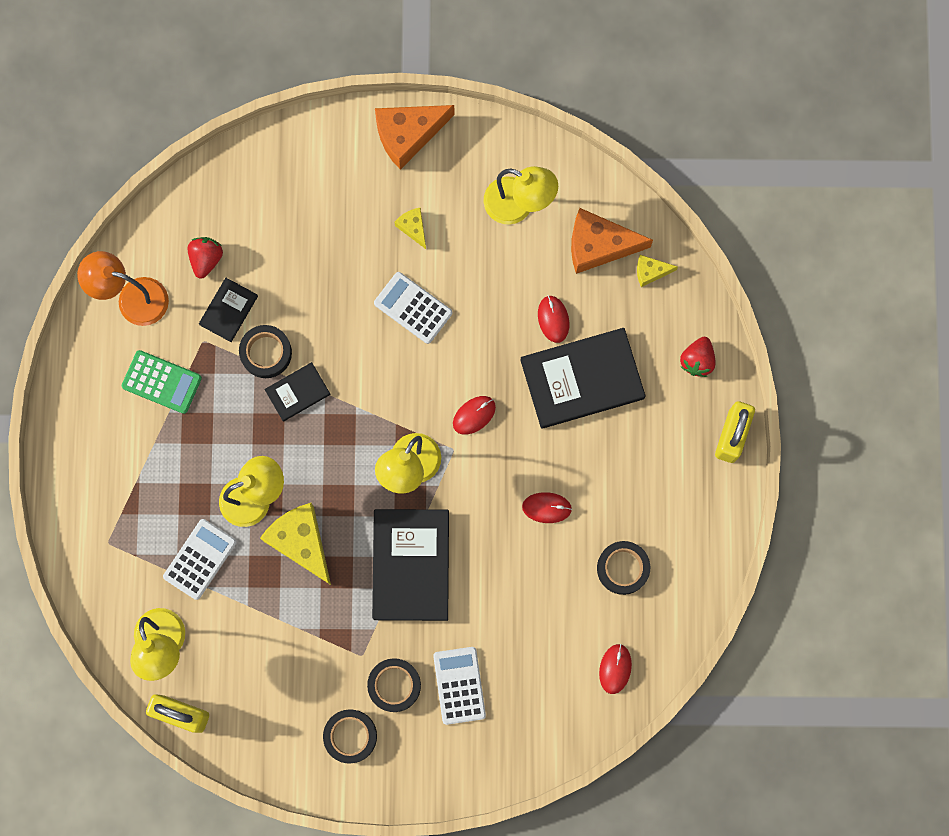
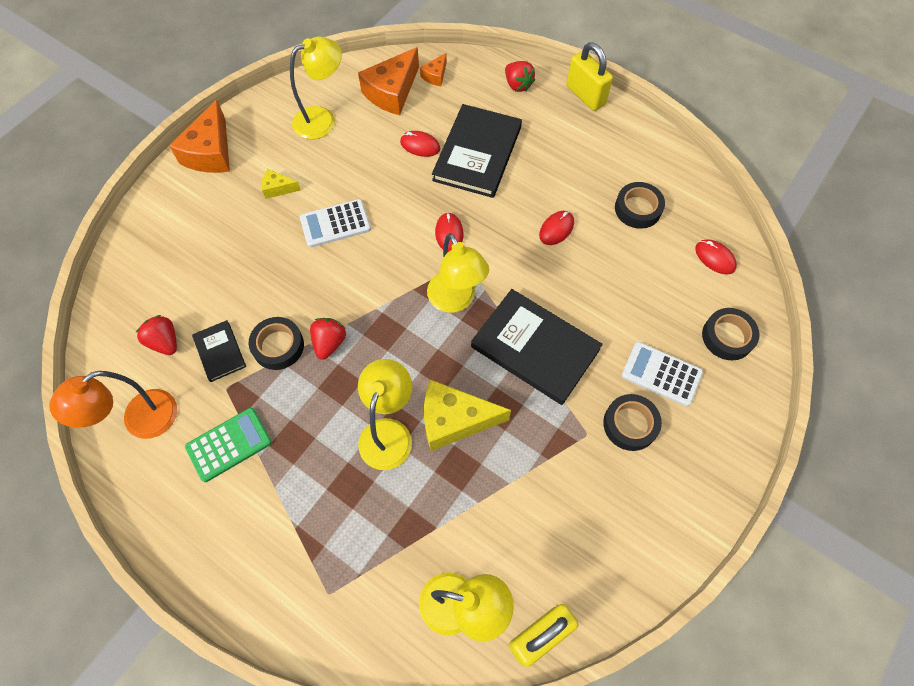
camera: 55 degrees left, 15 degrees down
white calculator [163,519,237,600] -> none
black book [264,362,330,422] -> red strawberry [310,318,346,360]
black tape [323,709,377,764] -> black tape moved to [702,308,760,360]
yellow cheese [637,255,678,287] -> orange cheese [420,53,447,86]

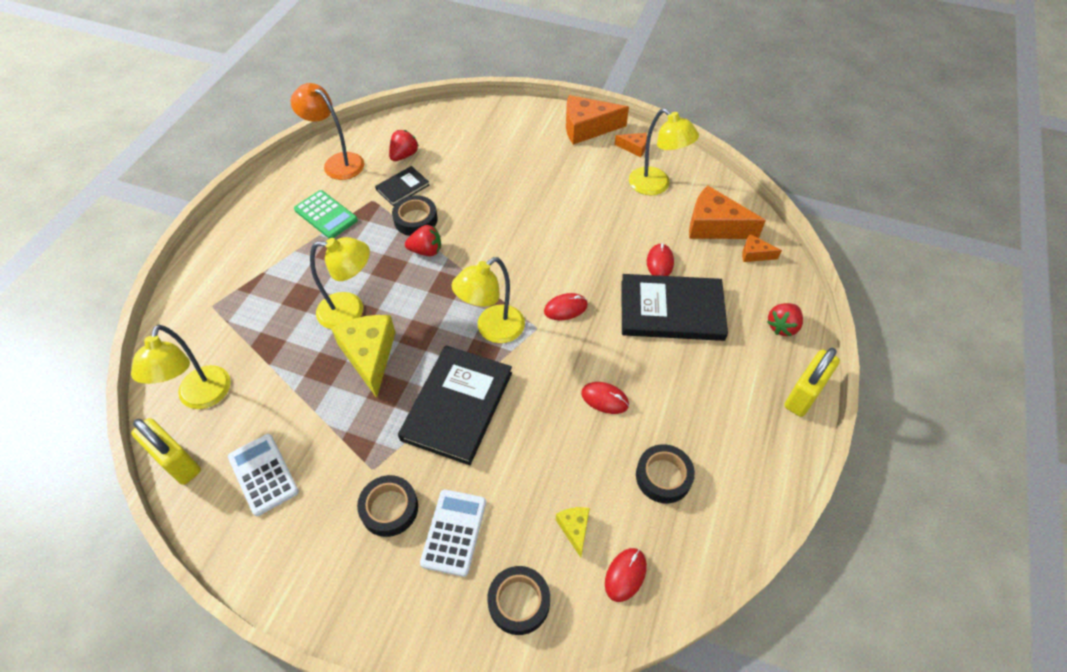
camera: 75 degrees right, 10 degrees down
yellow cheese [261,169,301,199] -> yellow cheese moved to [556,507,590,557]
white calculator [300,199,371,248] -> white calculator moved to [228,434,299,516]
none -> orange cheese [615,133,647,158]

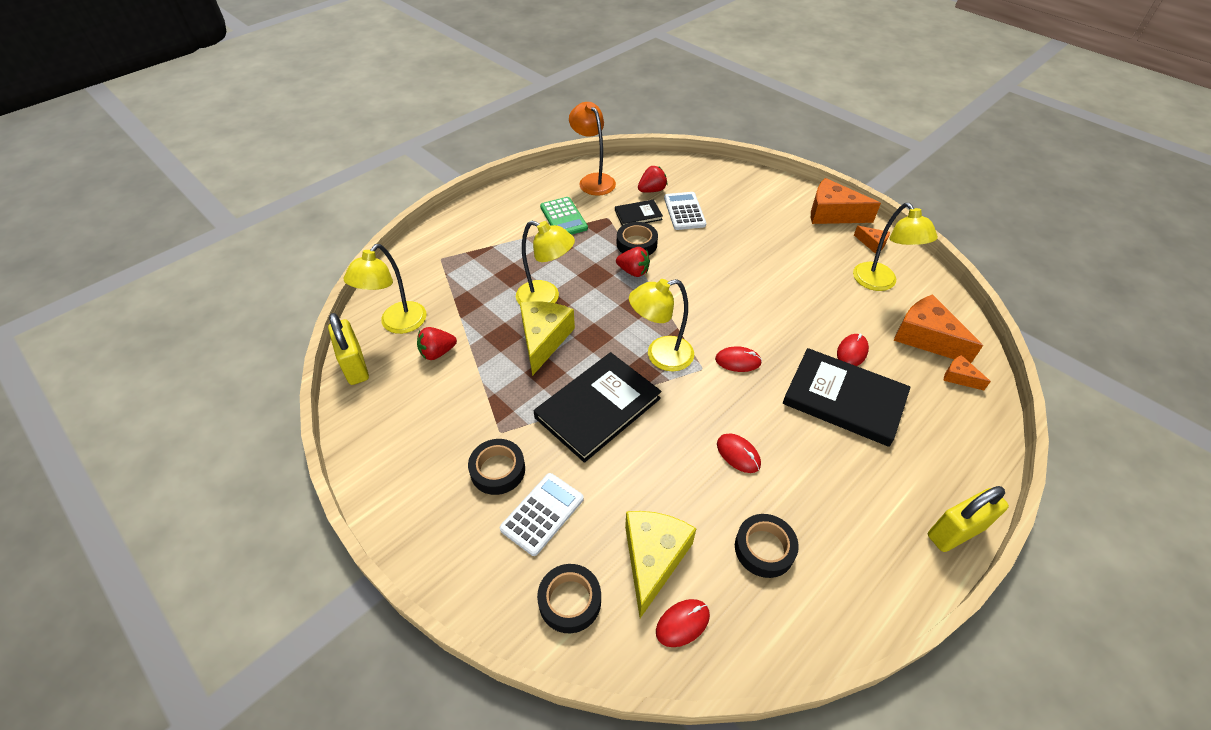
camera: 25 degrees right, 5 degrees down
white calculator [228,434,299,516] -> white calculator moved to [664,192,706,230]
yellow cheese [556,507,590,557] -> yellow cheese [625,511,697,618], size x2.00
red strawberry [767,303,803,336] -> red strawberry moved to [417,327,457,360]

